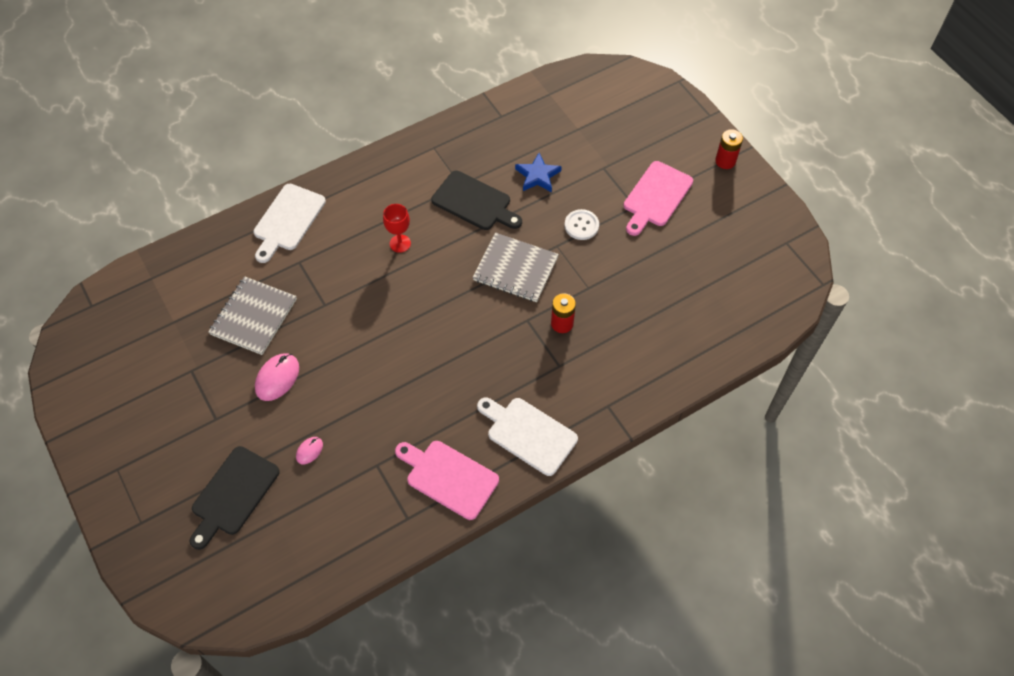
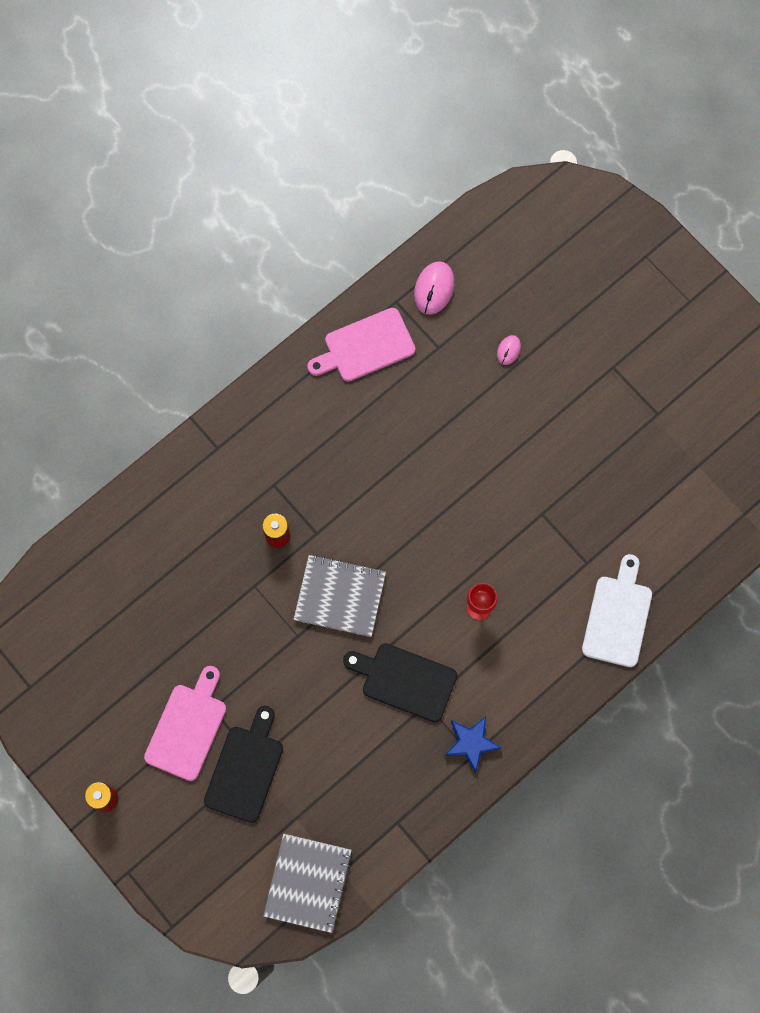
camera: 170 degrees right, 15 degrees up
black cutting board [190,446,280,550] -> black cutting board moved to [204,706,283,823]
grey notebook [208,276,297,355] -> grey notebook moved to [263,834,352,933]
pink mouse [255,353,299,401] -> pink mouse moved to [414,261,455,315]
pink cutting board [395,441,499,520] -> pink cutting board turned 135 degrees clockwise [307,308,415,382]
white cutting board [477,397,578,476] -> none
blue star [515,153,562,192] -> blue star moved to [444,716,501,773]
white button [564,209,599,240] -> none

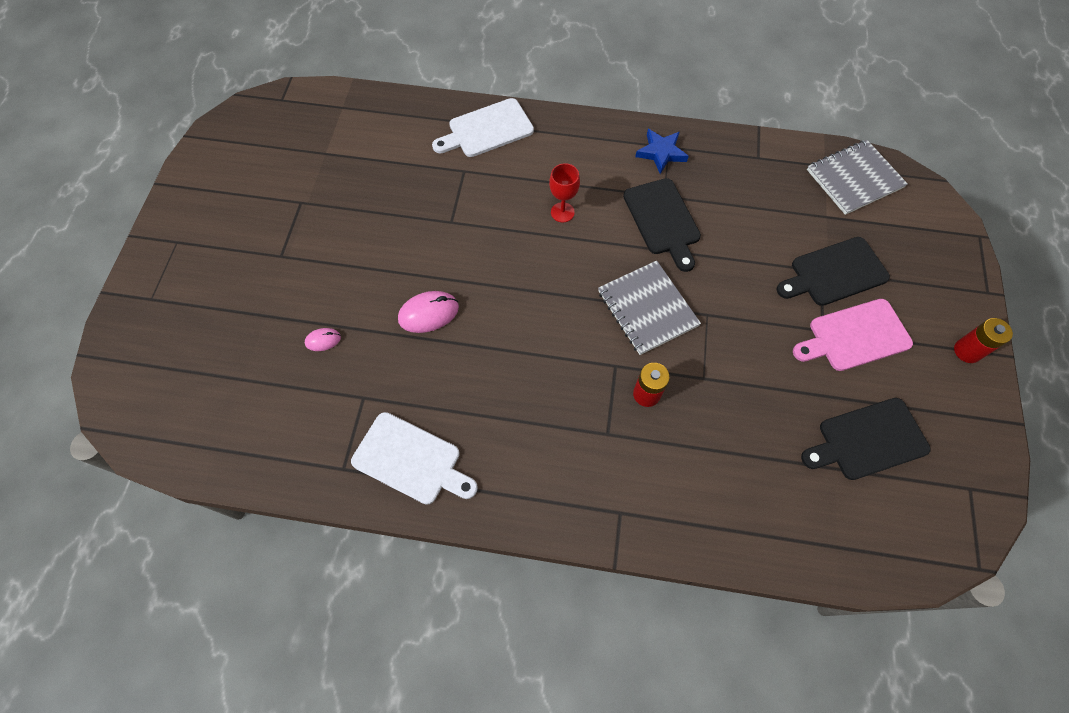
camera: 130 degrees left, 10 degrees down
pink cutting board [307,308,415,382] -> white cutting board [351,412,478,505]
pink mouse [414,261,455,315] -> pink mouse moved to [398,291,459,333]
none -> black cutting board [801,398,931,480]

